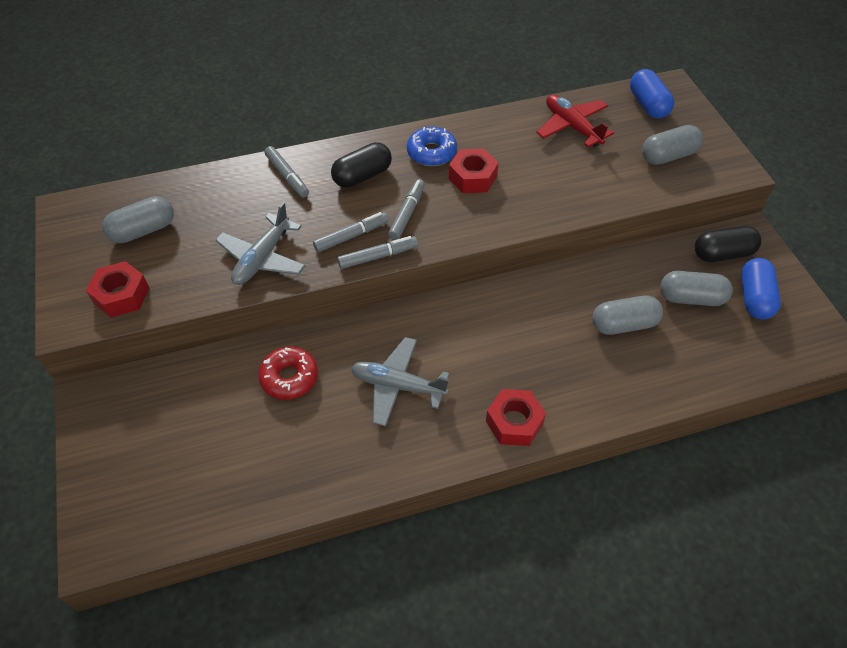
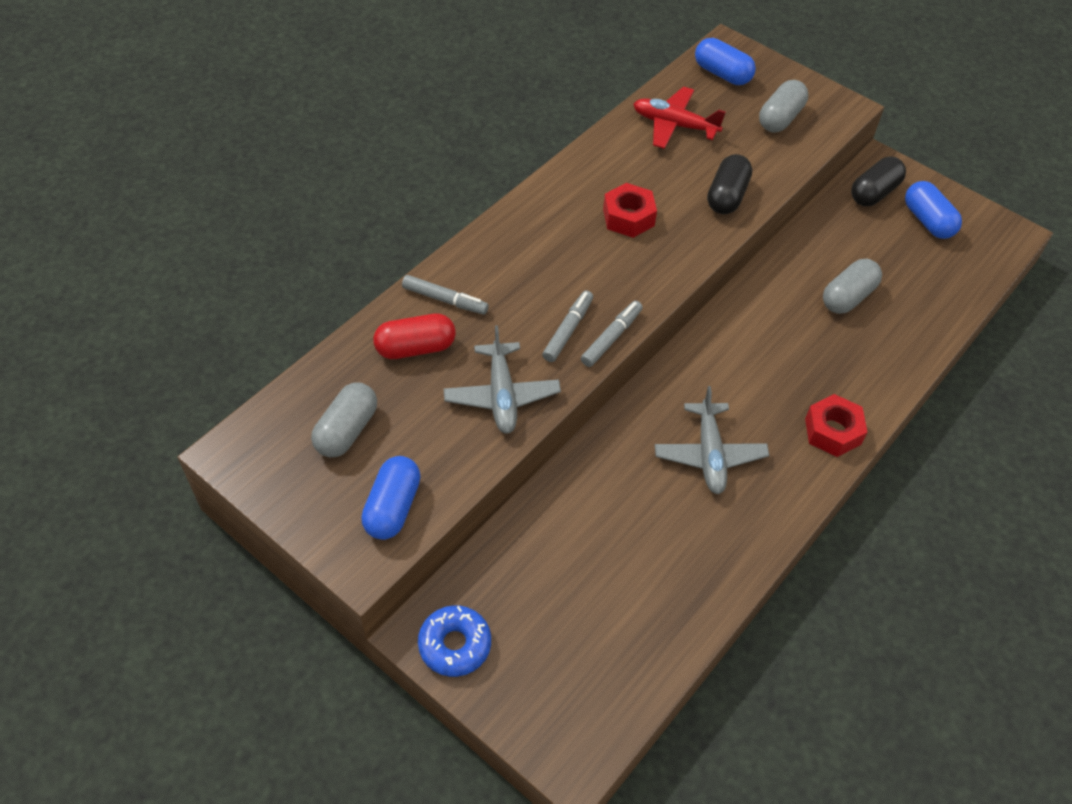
camera: 35 degrees left, 0 degrees up
red nut [86,261,149,318] -> blue capsule [361,456,421,540]
red donut [258,346,318,400] -> none
black capsule [331,142,392,188] -> black capsule moved to [707,154,752,214]
grey plane [351,337,449,426] -> grey plane turned 75 degrees counterclockwise [655,386,769,494]
grey marker [388,179,425,240] -> none
blue donut [407,127,457,166] -> blue donut moved to [418,605,491,677]
grey capsule [660,271,733,306] -> none
none -> red capsule [373,313,456,359]

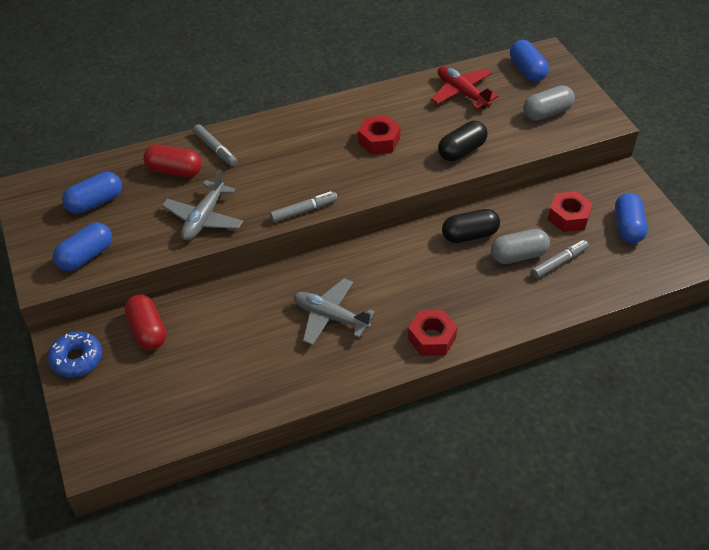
camera: 30 degrees right, 5 degrees down
grey capsule [311,383,377,458] -> blue capsule [62,172,122,214]
grey marker [542,290,593,362] -> grey marker moved to [531,240,589,279]
grey plane [655,386,769,494] -> grey plane turned 90 degrees clockwise [293,278,375,345]
black capsule [851,157,906,206] -> black capsule moved to [442,209,500,243]
none -> red capsule [125,295,166,350]
none -> red nut [548,191,593,232]

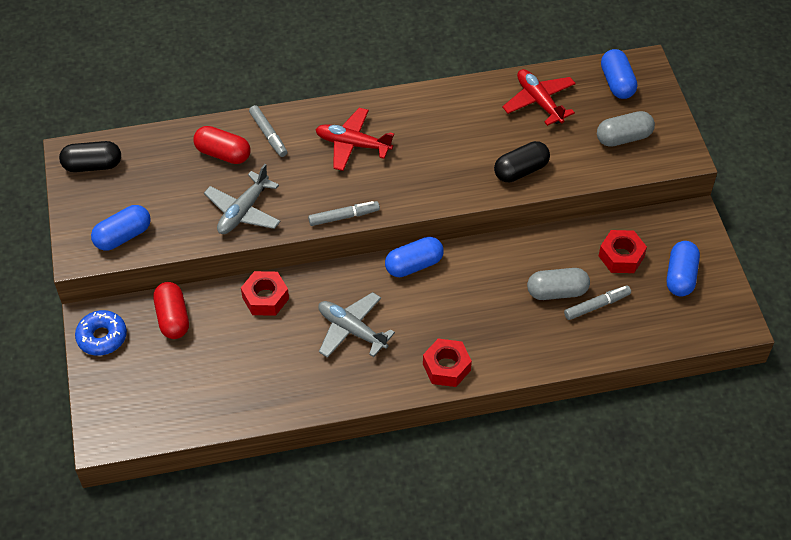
camera: 10 degrees right, 5 degrees up
blue capsule [62,172,122,214] -> blue capsule moved to [385,237,444,277]
red nut [358,115,401,155] -> red nut moved to [241,271,289,316]
black capsule [442,209,500,243] -> black capsule moved to [59,141,121,172]
none -> red plane [315,108,394,171]

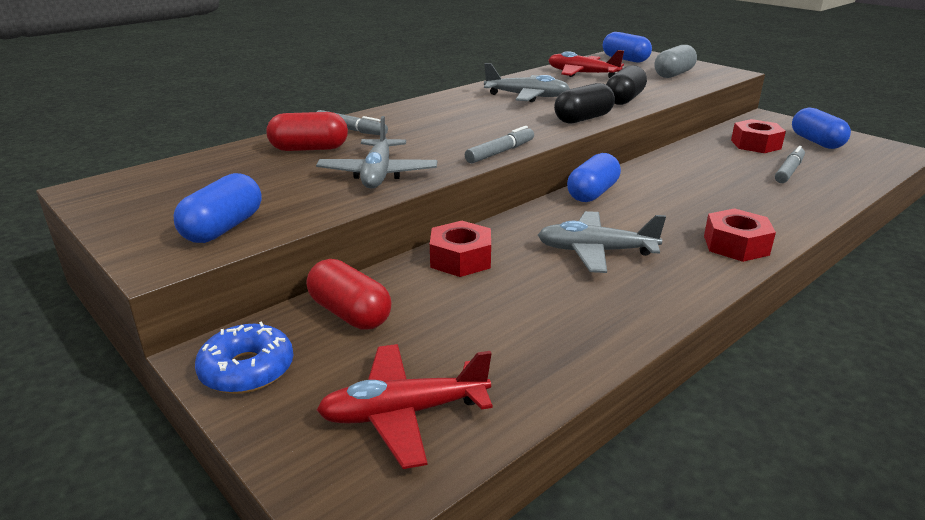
camera: 30 degrees left, 25 degrees down
black capsule [59,141,121,172] -> black capsule moved to [554,83,615,123]
red plane [315,108,394,171] -> red plane moved to [317,344,493,469]
grey capsule [527,268,590,300] -> none
none -> grey plane [484,63,570,102]

